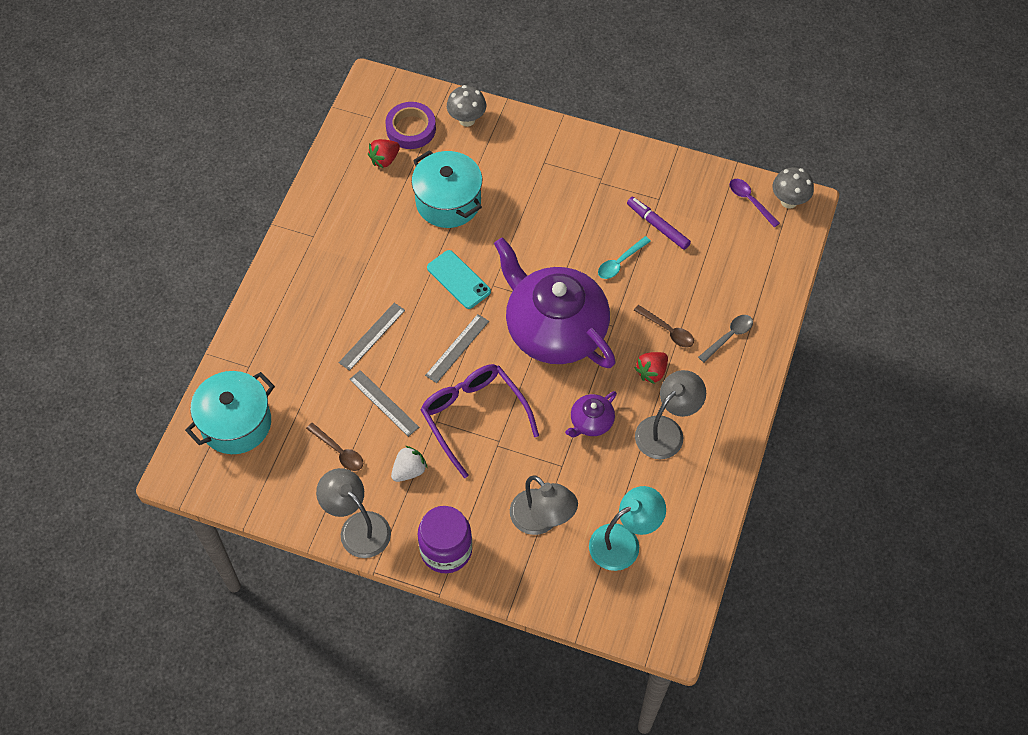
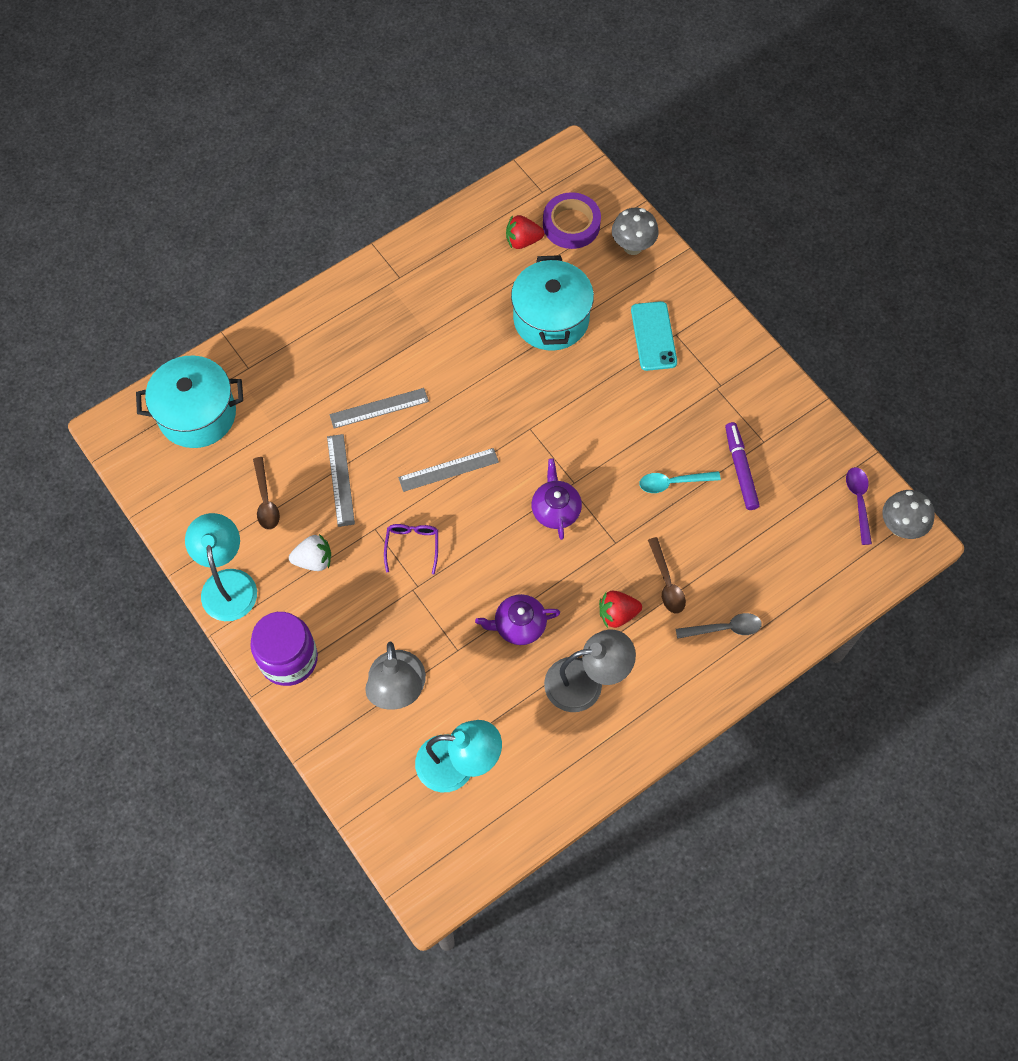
camera: 35 degrees right, 5 degrees up
grey lamp [316,468,391,558] -> turquoise lamp [185,513,257,621]
purple glasses [420,364,539,478] -> purple glasses [384,524,438,574], size x0.48
turquoise phone [427,250,491,309] -> turquoise phone moved to [631,301,677,371]
purple teapot [494,237,616,368] -> purple teapot [531,458,582,540], size x0.42

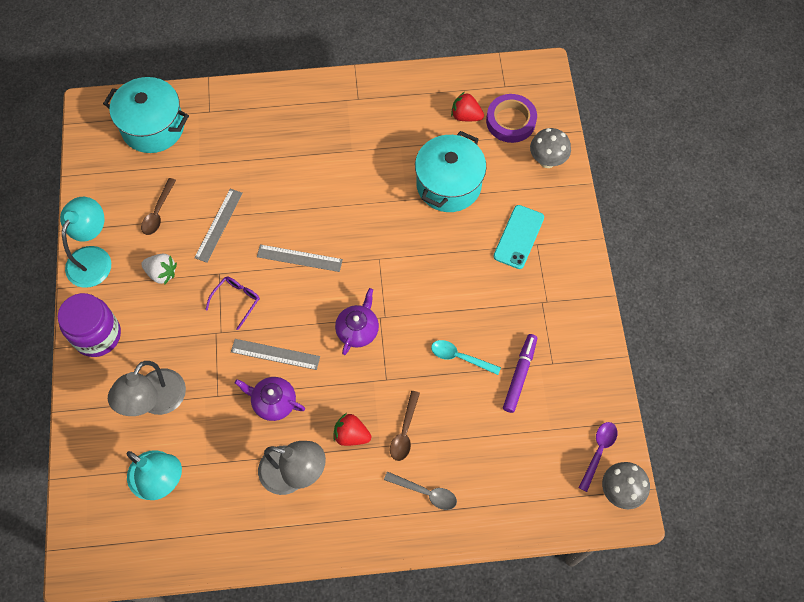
camera: 30 degrees right, 0 degrees up
grey ruler [329,388,429,429] -> grey ruler moved to [231,339,320,370]

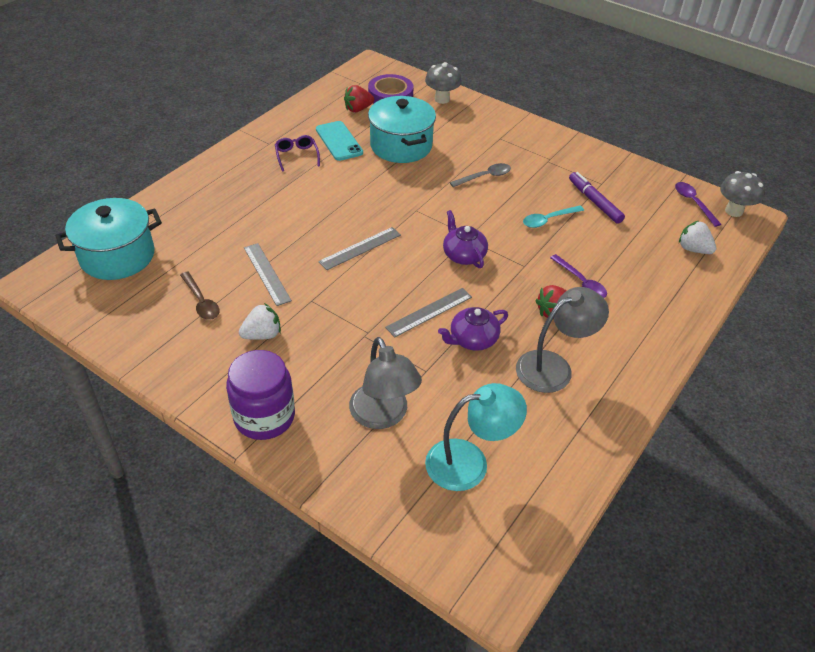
camera: 50 degrees left, 20 degrees down
turquoise lamp [60,197,111,288] -> none
purple glasses [205,276,260,330] -> purple glasses moved to [275,135,320,172]
grey spoon [384,471,457,510] -> grey spoon moved to [450,163,511,187]
brown spoon [390,391,420,461] -> purple spoon [550,254,607,298]
turquoise phone [493,205,544,269] -> turquoise phone moved to [316,121,363,161]
none -> white strawberry [679,221,716,254]

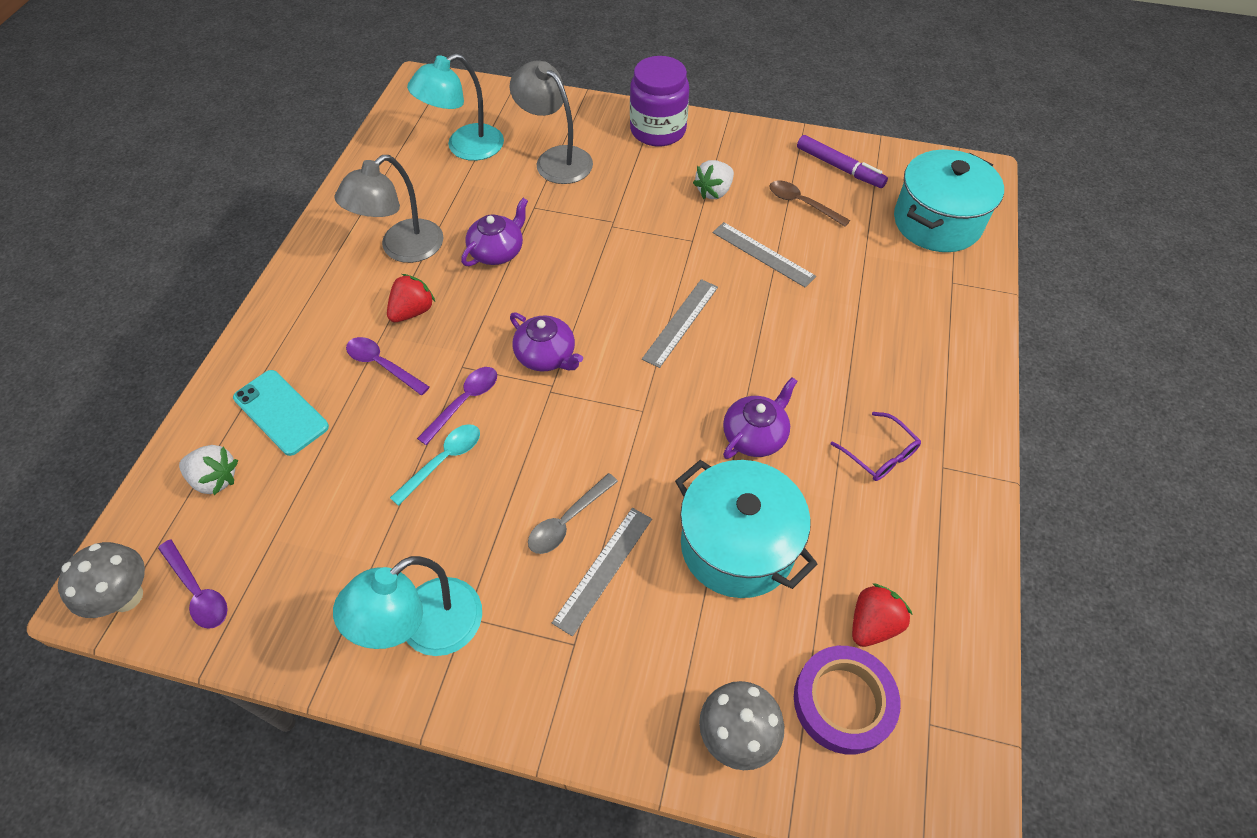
camera: 160 degrees right, 10 degrees up
turquoise phone [316,121,363,161] -> turquoise phone moved to [233,370,329,456]
grey ruler [385,288,472,337] -> grey ruler moved to [552,508,652,636]
purple marker [569,172,625,224] -> purple marker moved to [797,135,888,188]
none -> turquoise lamp [333,556,482,656]
none -> purple spoon [417,367,497,445]
none -> purple teapot [723,377,797,459]

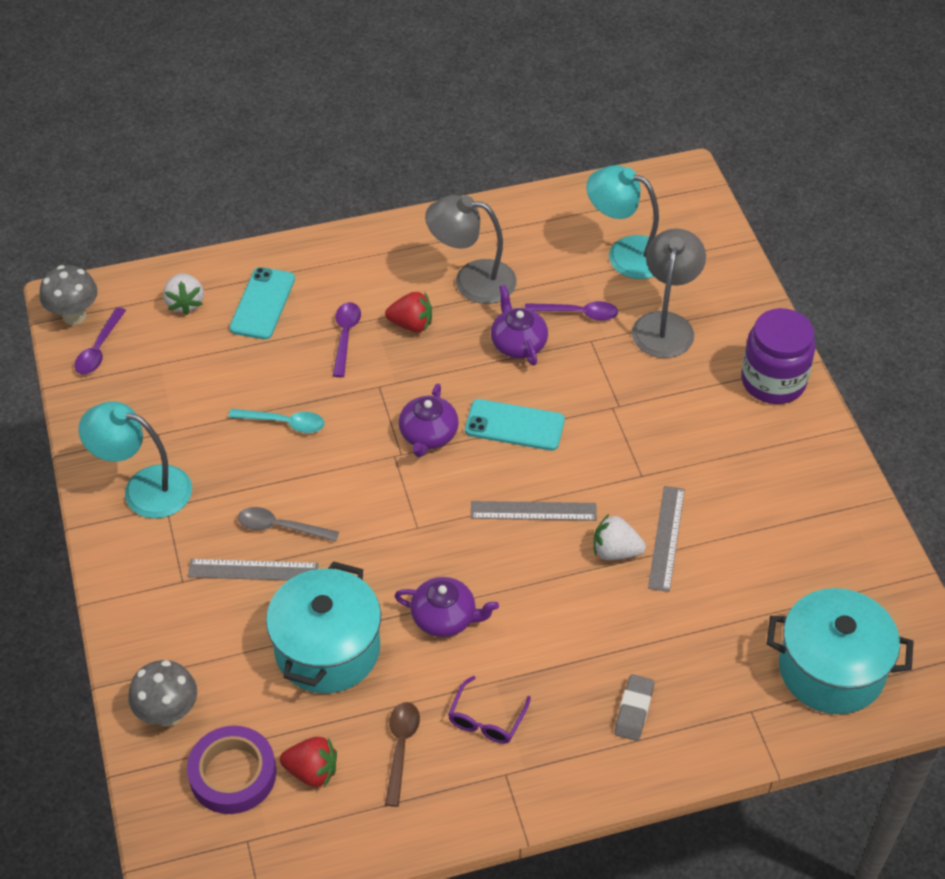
camera: 60 degrees right, 5 degrees down
purple spoon [417,367,497,445] -> purple spoon moved to [525,301,618,321]
purple teapot [461,198,528,266] -> purple teapot turned 120 degrees counterclockwise [491,285,548,365]
white strawberry [693,160,734,199] -> white strawberry moved to [594,514,646,560]
brown spoon [770,181,850,227] -> brown spoon moved to [385,702,420,807]
purple marker [797,135,888,188] -> none
none -> turquoise phone [465,399,565,451]
none -> grey eraser [614,674,654,741]

